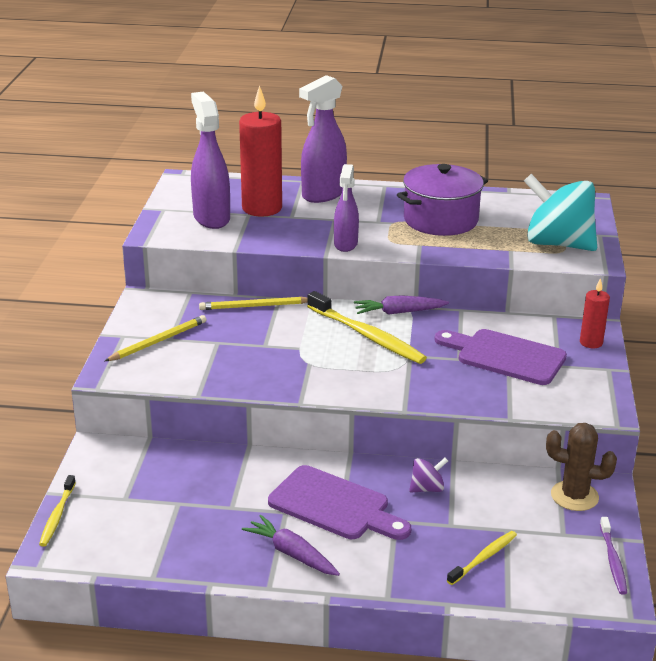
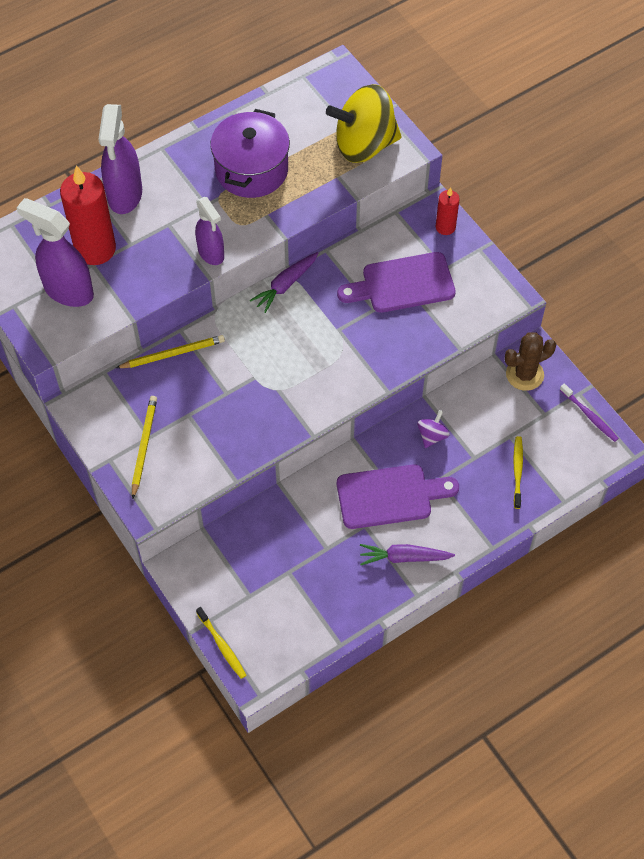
camera: 40 degrees left, 30 degrees up
yellow pencil [199,296,308,310] -> yellow pencil turned 150 degrees counterclockwise [116,335,225,368]
yellow toothbrush [307,291,427,364] -> none
turquoise spinning top [524,174,597,251] -> yellow spinning top [326,84,402,163]

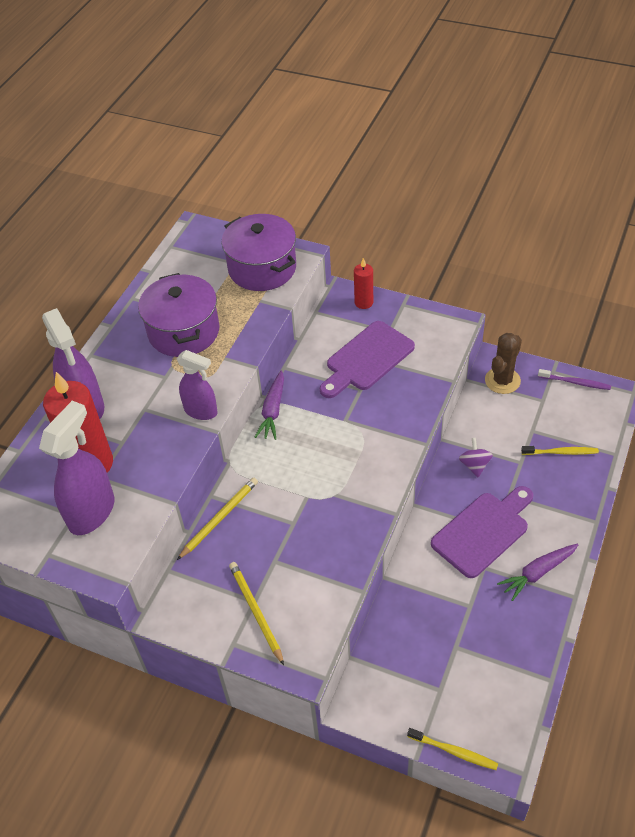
camera: 30 degrees left, 10 degrees down
purple spray bottle [16,198,94,307] -> purple spray bottle turned 120 degrees clockwise [39,401,114,535]
yellow spinning top [326,84,402,163] -> purple pot [221,214,296,291]
yellow toothbrush [513,436,523,509] -> yellow toothbrush turned 120 degrees clockwise [521,446,599,455]

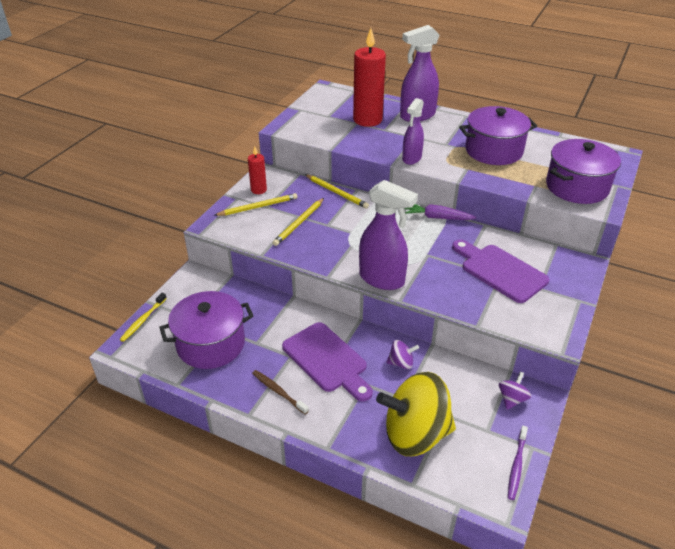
camera: 90 degrees right, 10 degrees down
purple spray bottle [39,401,114,535] -> purple spray bottle moved to [359,180,418,290]
red candle [354,258,373,309] -> red candle moved to [248,146,267,194]
brown cactus [485,333,522,394] -> purple spinning top [499,372,531,410]
purple carrot [497,544,578,601] -> brown toothbrush [252,370,309,415]
yellow toothbrush [521,446,599,455] -> yellow spinning top [376,372,456,456]
none -> purple pot [159,291,253,369]
none -> yellow pencil [273,198,324,246]

